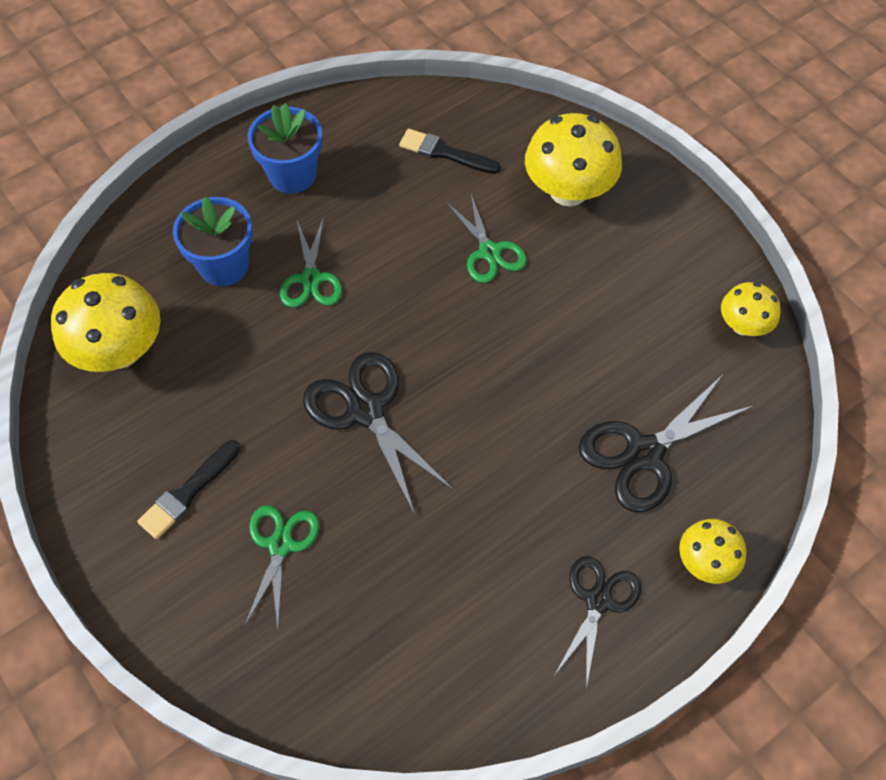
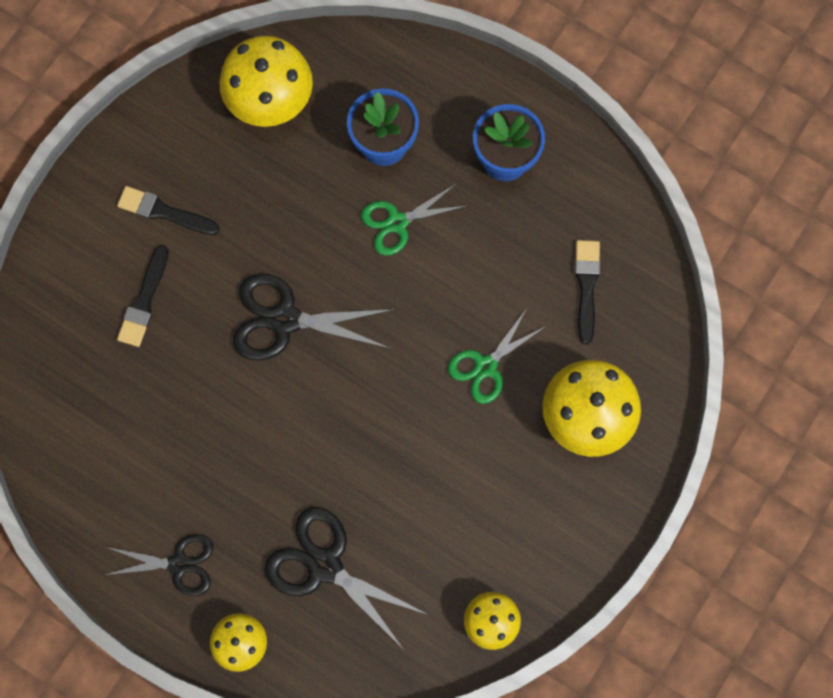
camera: 70 degrees right, 15 degrees up
green scissors [245,505,320,630] -> black brush [117,245,169,347]
black scissors [303,352,454,515] -> black scissors turned 120 degrees counterclockwise [233,274,395,361]

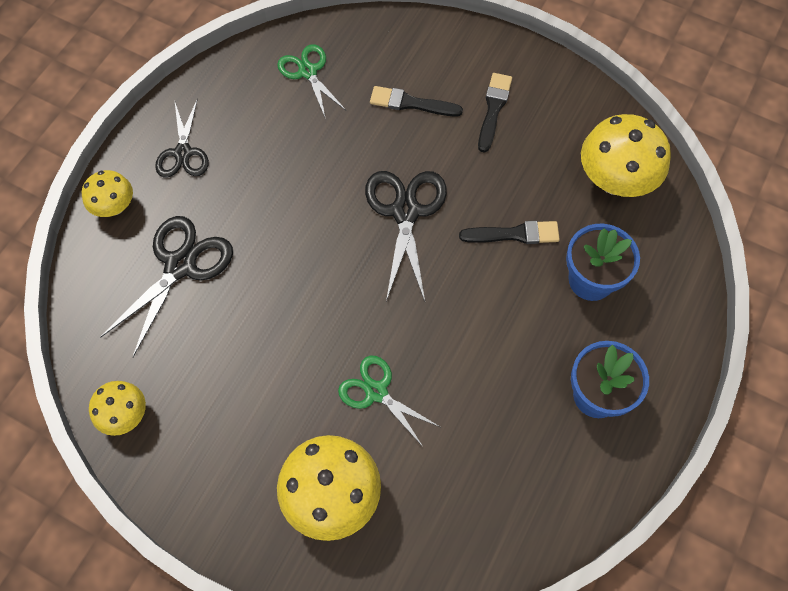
camera: 85 degrees right, 10 degrees down
green scissors [361,184,466,256] -> green scissors moved to [277,44,347,119]
black brush [575,240,600,344] -> black brush moved to [459,221,560,244]

